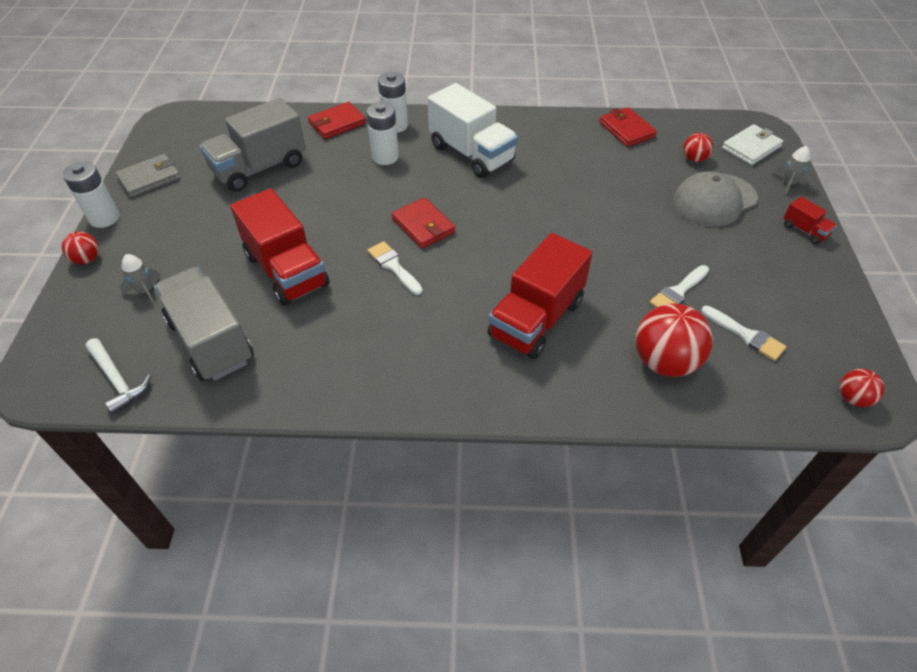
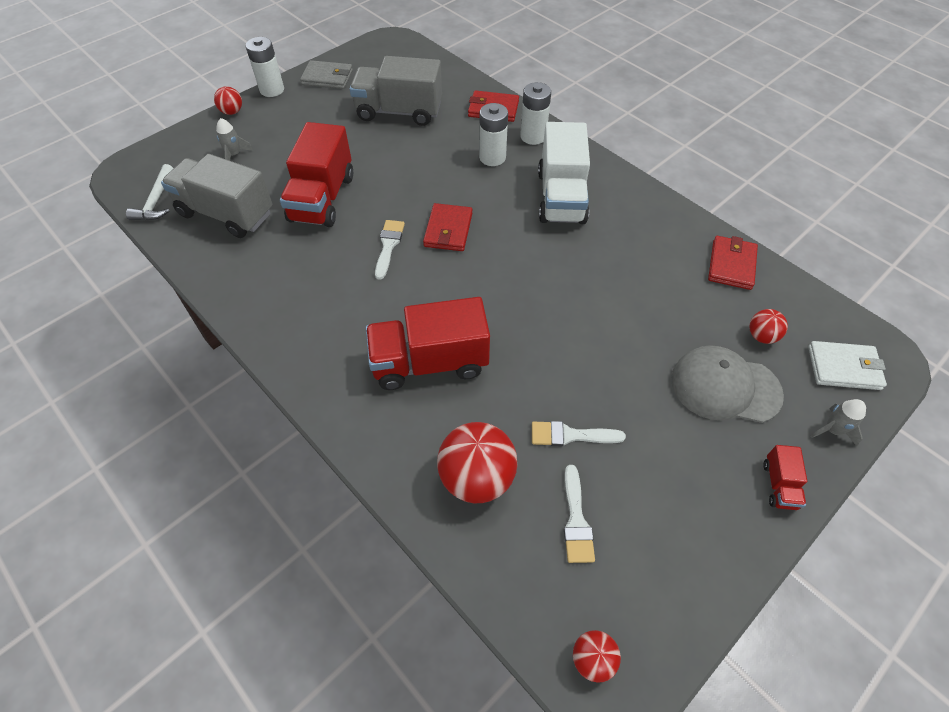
camera: 45 degrees right, 5 degrees up
grey truck [154,267,254,381] -> grey truck turned 75 degrees counterclockwise [161,154,273,238]

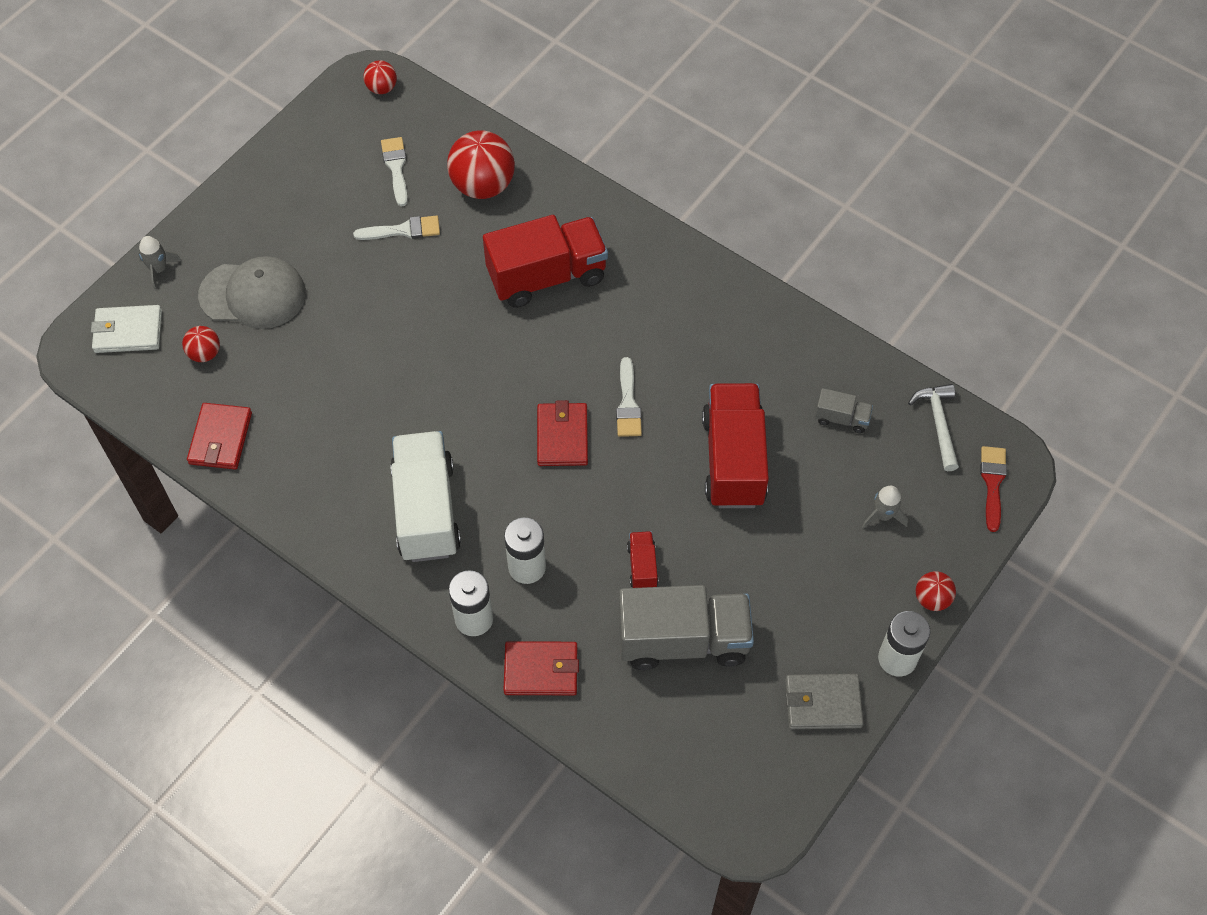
camera: 170 degrees right, 5 degrees up
grey truck [161,154,273,238] -> grey truck [815,388,873,433], size x0.45
red truck [764,445,807,510] -> red truck moved to [627,531,659,588]
none -> red brush [980,446,1007,532]

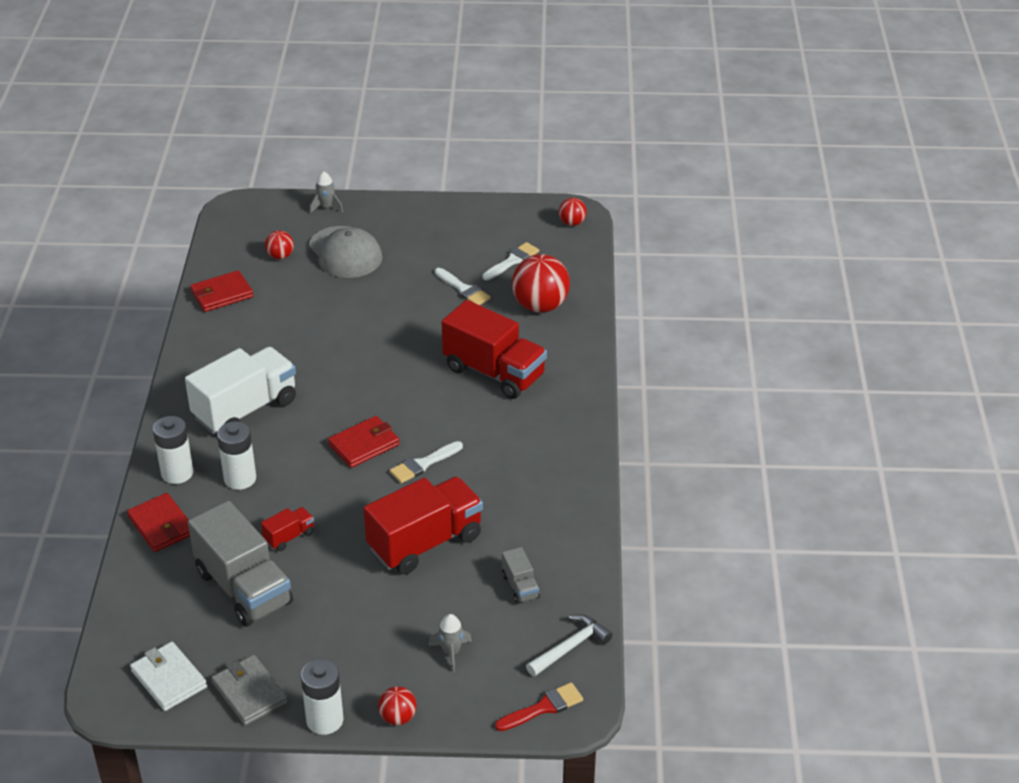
camera: 55 degrees right, 20 degrees down
white wallet [91,305,162,353] -> white wallet moved to [130,642,207,711]

